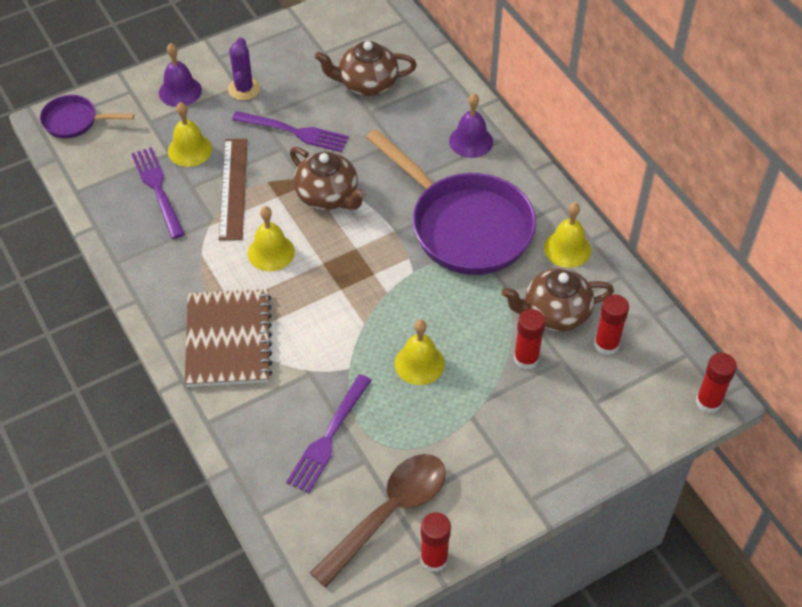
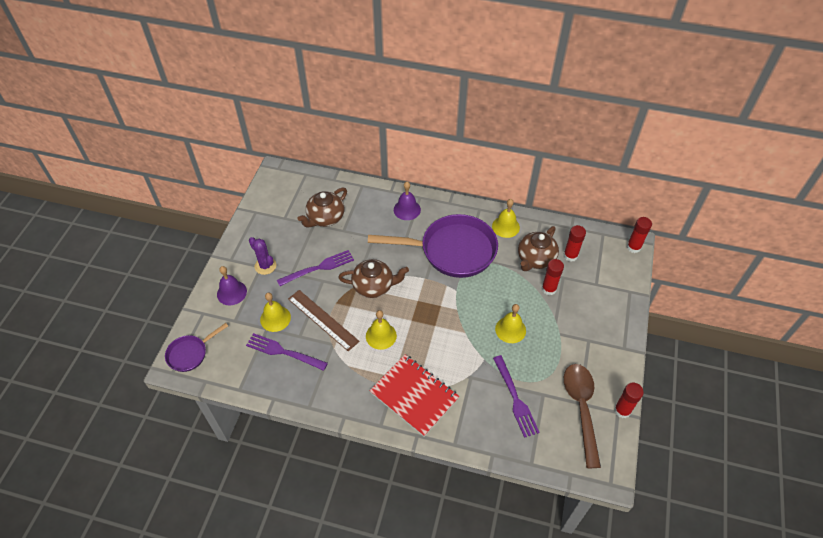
camera: 45 degrees left, 0 degrees up
brown notebook [185,289,272,387] -> red notebook [369,354,460,436]

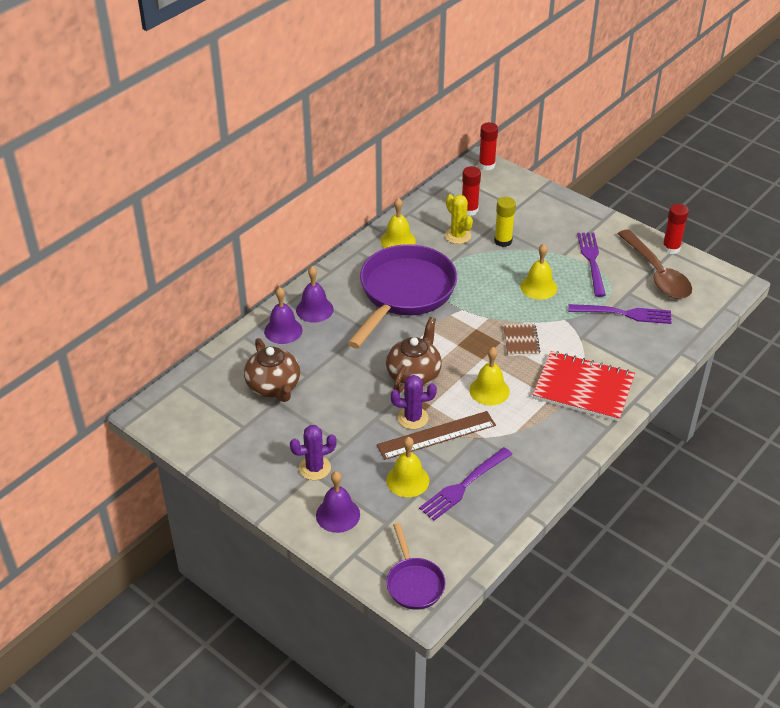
camera: 65 degrees left, 10 degrees down
purple fork [277,250,354,286] -> purple fork moved to [577,232,606,297]
red notebook [369,354,460,436] -> red notebook turned 45 degrees clockwise [533,351,635,422]
brown teapot [518,226,559,271] -> yellow cactus [445,194,473,244]
red glue stick [542,259,564,295] -> yellow glue stick [494,197,516,247]
brown spoon [564,364,601,468] -> brown spoon turned 135 degrees counterclockwise [618,229,692,299]
none -> purple bell [264,287,302,344]
none -> purple cactus [391,375,437,429]
none -> brown notebook [503,324,541,356]

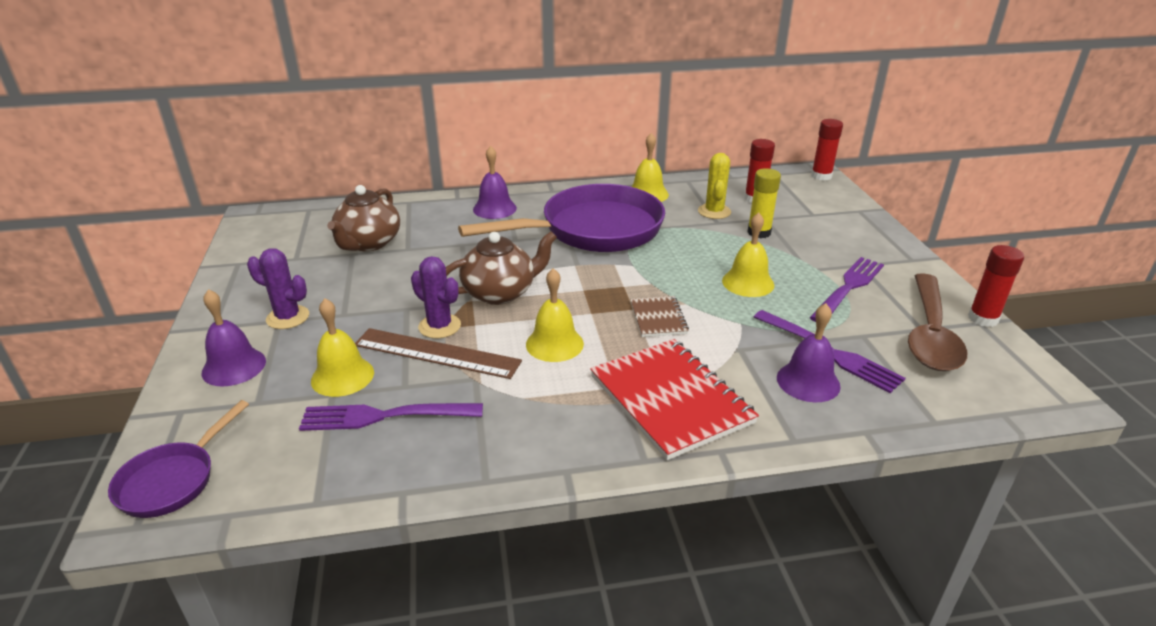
camera: 40 degrees right, 10 degrees down
purple bell [264,287,302,344] -> purple bell moved to [777,303,841,402]
brown notebook [503,324,541,356] -> brown notebook turned 45 degrees counterclockwise [630,296,689,337]

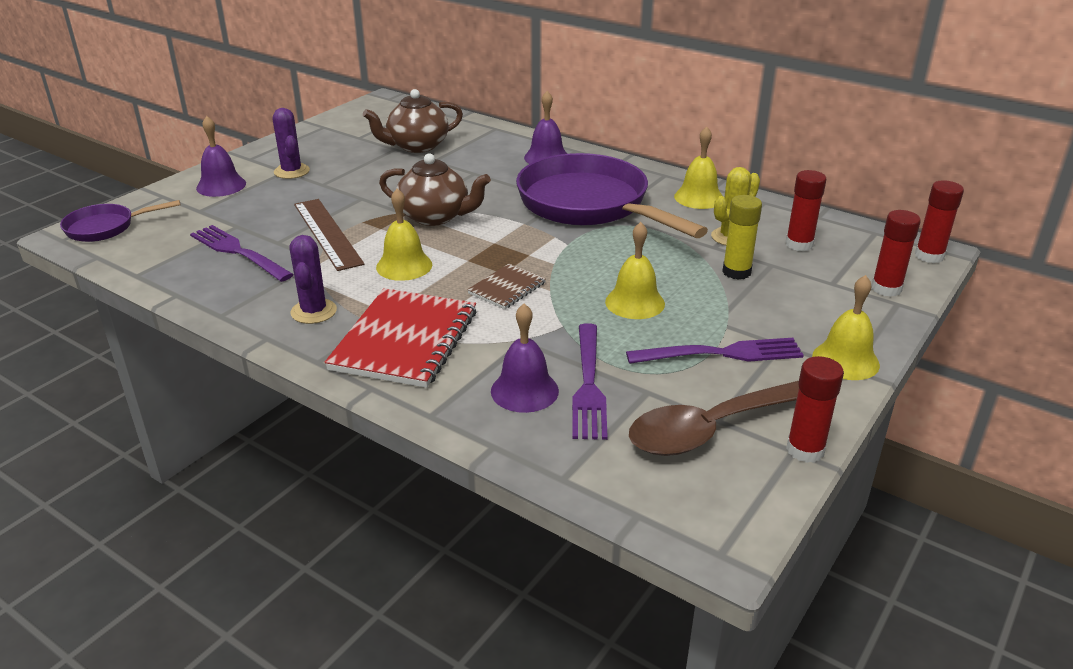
camera: 45 degrees right, 0 degrees up
yellow bell [311,299,374,397] -> yellow bell moved to [812,275,880,380]
purple cactus [411,256,461,338] -> purple cactus moved to [289,235,337,324]
purple pan [458,184,665,252] -> purple pan turned 150 degrees counterclockwise [516,153,708,238]
none -> red glue stick [871,210,921,297]

